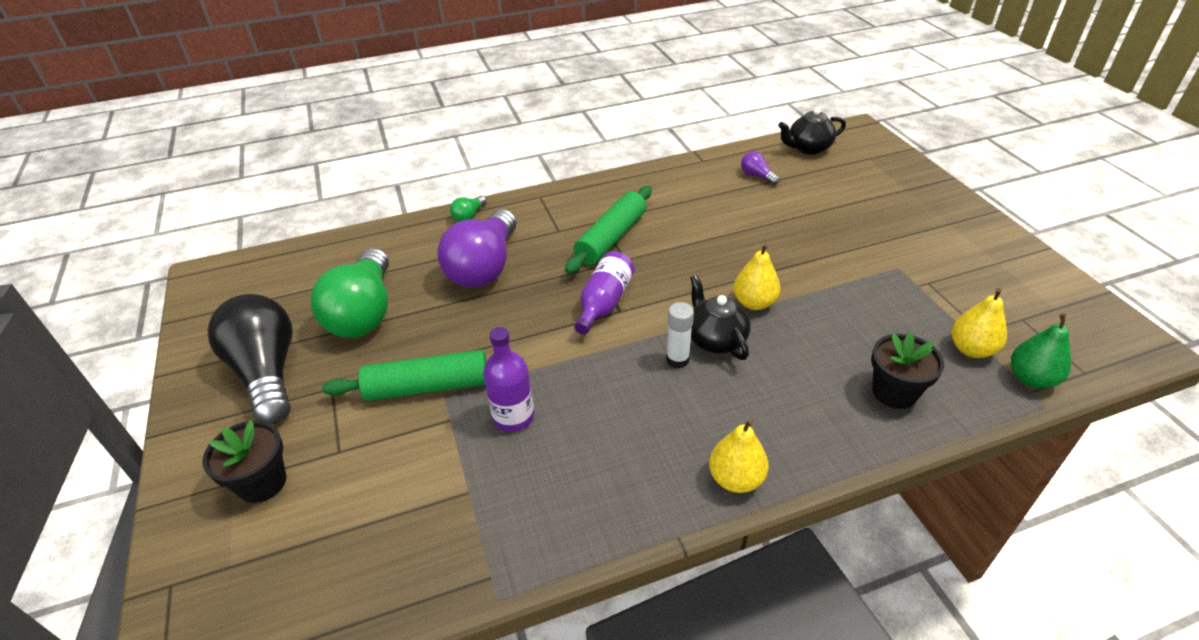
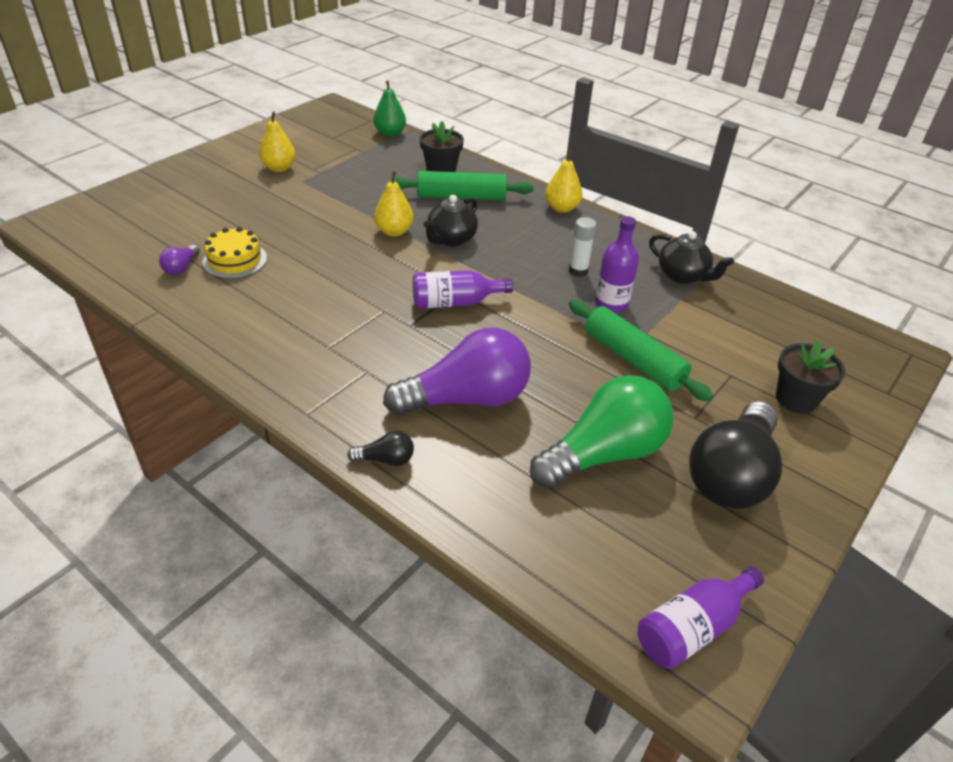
camera: 125 degrees left, 0 degrees up
green light bulb [450,196,487,222] -> black light bulb [347,431,414,466]
green rolling pin [565,186,652,274] -> green rolling pin moved to [390,171,534,200]
white glue stick [666,302,694,368] -> white glue stick moved to [569,217,597,277]
black teapot [778,108,846,155] -> black teapot moved to [649,231,734,284]
yellow pear [951,288,1007,358] -> yellow pear moved to [259,111,296,172]
none -> yellow cake [202,227,267,279]
none -> purple bottle [638,567,764,669]

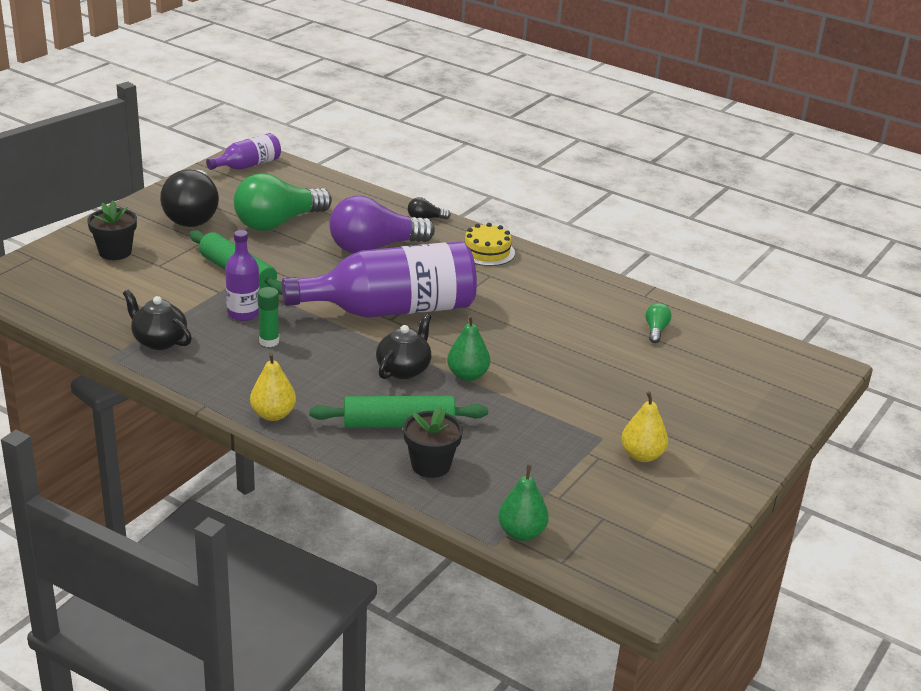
camera: 175 degrees right, 10 degrees down
purple light bulb [159,245,200,275] -> green light bulb [646,303,672,343]
yellow cake [202,227,267,279] -> yellow cake moved to [464,223,515,266]
yellow pear [374,171,414,236] -> green pear [447,315,490,381]
purple bottle [413,270,513,309] -> purple bottle [282,241,477,318], size x2.07
white glue stick [569,217,597,277] -> green glue stick [257,287,279,347]
black light bulb [689,401,782,509] -> black light bulb turned 150 degrees clockwise [160,170,219,227]

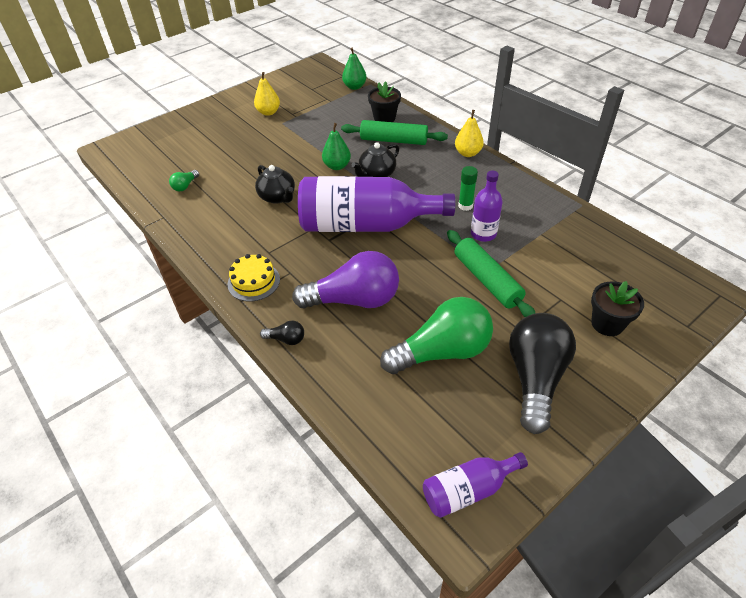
camera: 160 degrees left, 15 degrees up
black teapot [123,290,192,350] -> black teapot moved to [255,165,295,204]

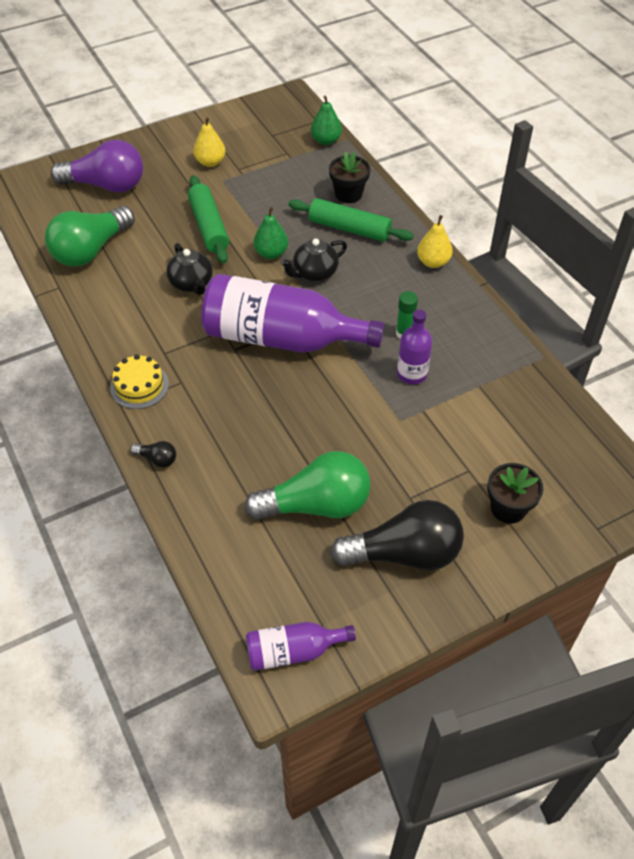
camera: 10 degrees right, 5 degrees up
green light bulb [169,170,199,191] -> green light bulb [45,206,135,267], size x2.41
purple light bulb [292,251,399,309] -> purple light bulb moved to [51,140,143,193]
green rolling pin [447,230,536,317] -> green rolling pin moved to [188,175,229,264]
black light bulb [509,313,576,434] -> black light bulb turned 60 degrees clockwise [330,500,464,570]

